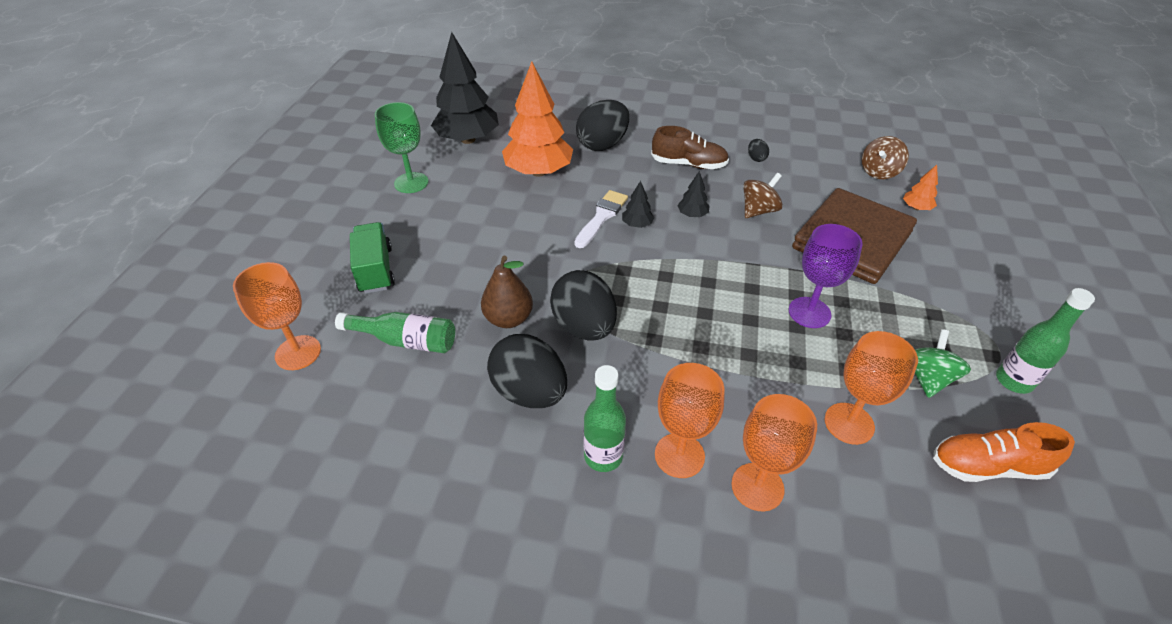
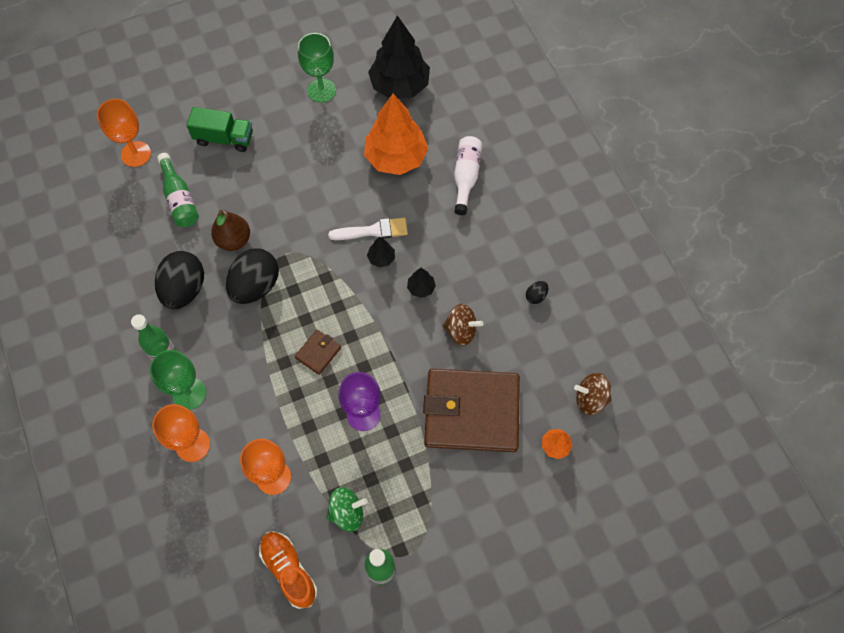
camera: 55 degrees right, 20 degrees up
green truck [350,222,395,294] -> green truck turned 60 degrees clockwise [187,107,253,152]
black egg [576,100,629,151] -> white bottle [454,136,482,215]
brown shoe [651,126,729,169] -> none
orange goblet [655,363,725,478] -> green goblet [150,350,206,410]
none -> brown wallet [295,329,341,375]

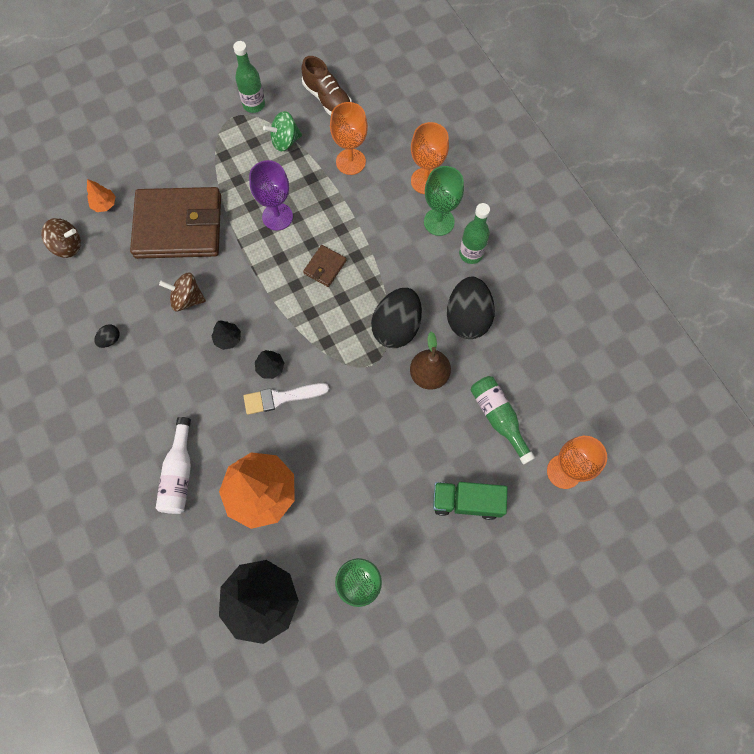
camera: 175 degrees right, 5 degrees up
orange shoe [259,531,318,609] -> brown shoe [301,56,352,116]

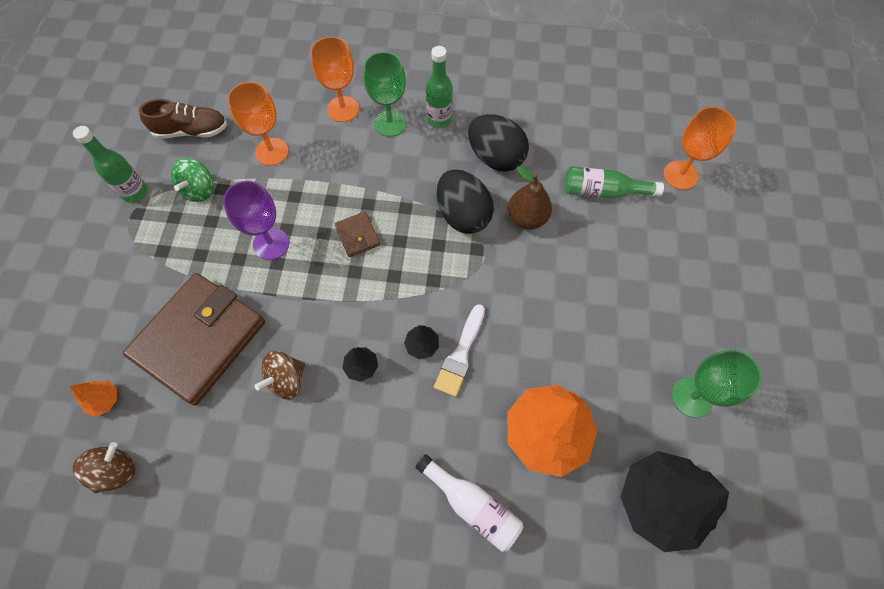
camera: 55 degrees left, 5 degrees down
black egg [94,324,120,348] -> none
green truck [433,482,508,520] -> none

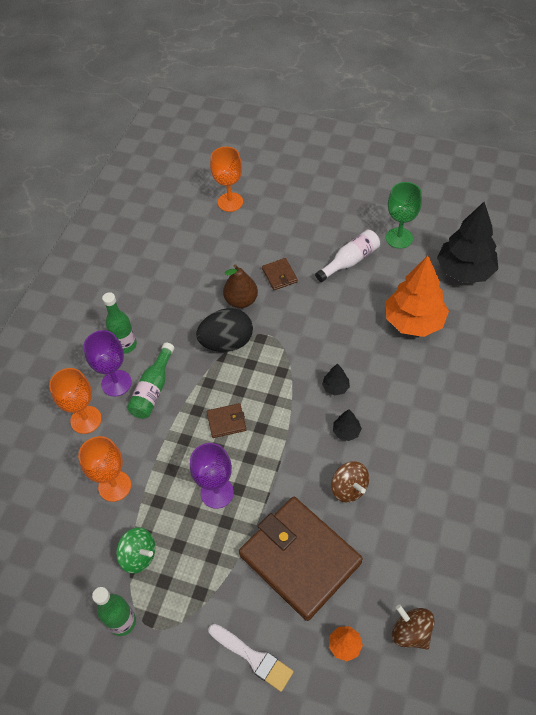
camera: 75 degrees left, 10 degrees down
brown shoe [139,99,227,139] -> none
green goblet [363,52,406,137] -> purple goblet [83,330,132,396]
white bottle [415,454,523,552] -> white bottle moved to [315,230,380,282]
white brush [434,304,485,397] -> white brush moved to [208,624,294,692]
black egg [468,114,529,172] -> none
green bottle [564,166,664,199] -> green bottle moved to [127,343,174,419]
none -> brown wallet [262,258,298,290]

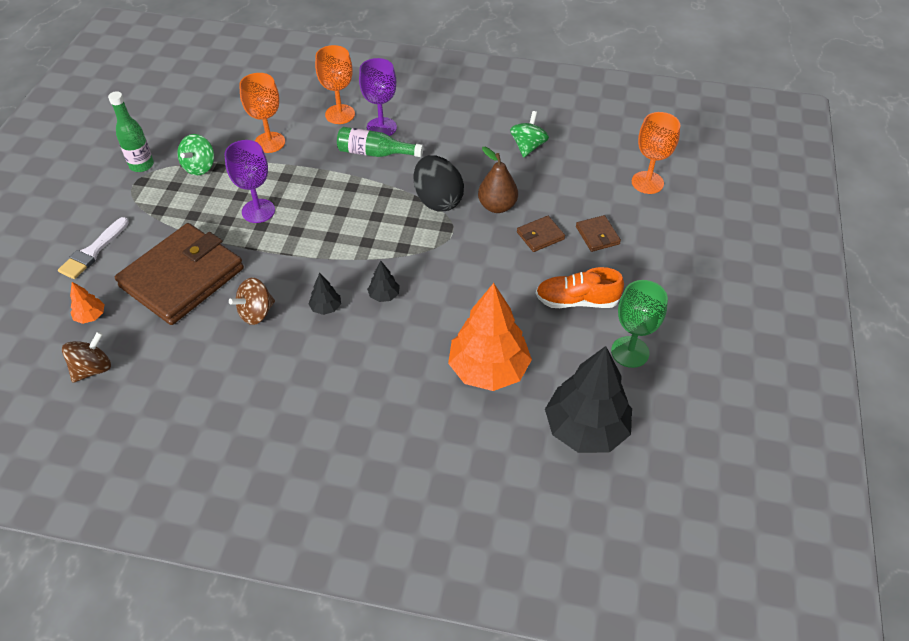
camera: 80 degrees right, 5 degrees down
green bottle [102,292,137,354] -> none
brown wallet [207,403,246,438] -> brown wallet moved to [576,215,621,252]
white bottle [315,230,380,282] -> orange shoe [536,267,624,308]
none -> green spinning top [510,111,549,158]

